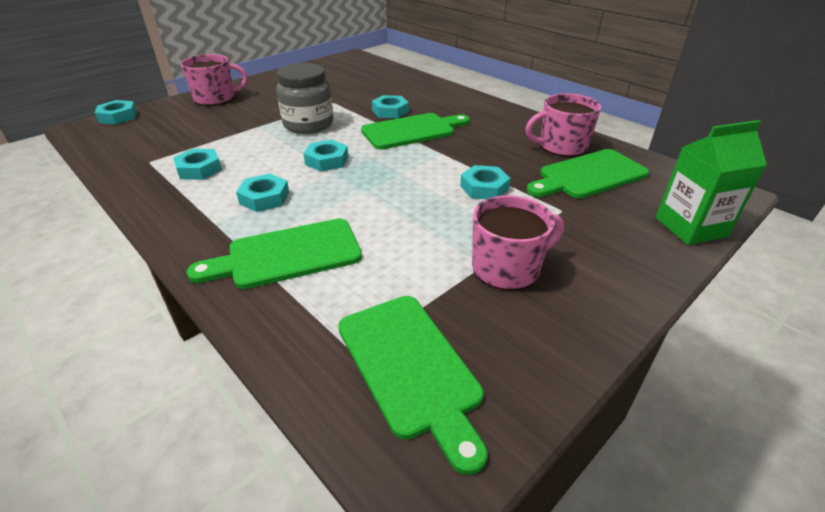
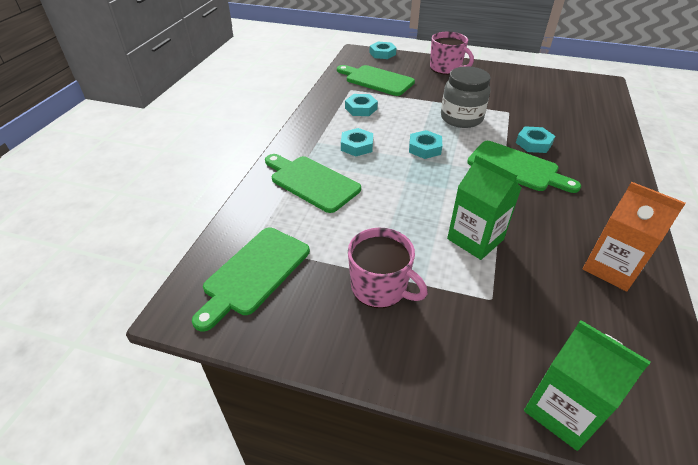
camera: 60 degrees right, 5 degrees up
turquoise nut [460,165,511,199] -> green carton [447,154,521,260]
pink mug [525,93,601,157] -> orange carton [583,182,686,292]
green cutting board [527,149,649,198] -> green cutting board moved to [337,65,415,96]

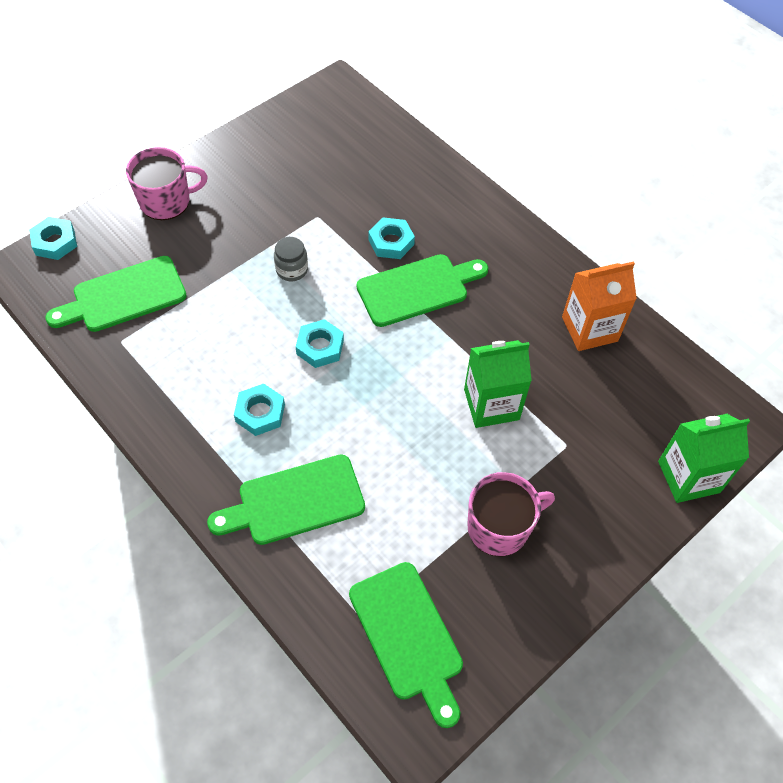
camera: 60 degrees left, 15 degrees up
turquoise nut [345,94,378,116] -> none
grey jar [441,66,491,128] -> grey jar [274,237,308,281], size x0.53

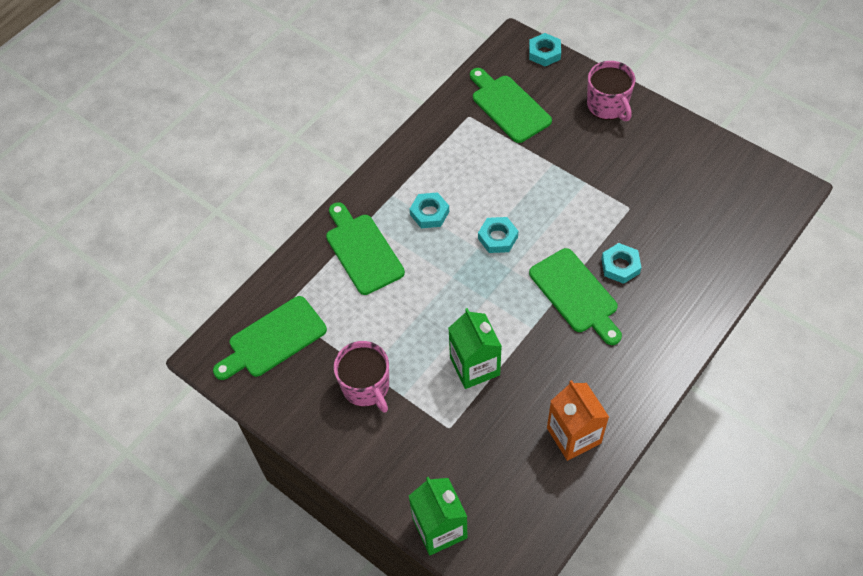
camera: 85 degrees right, 0 degrees up
grey jar [274,237,308,281] -> none

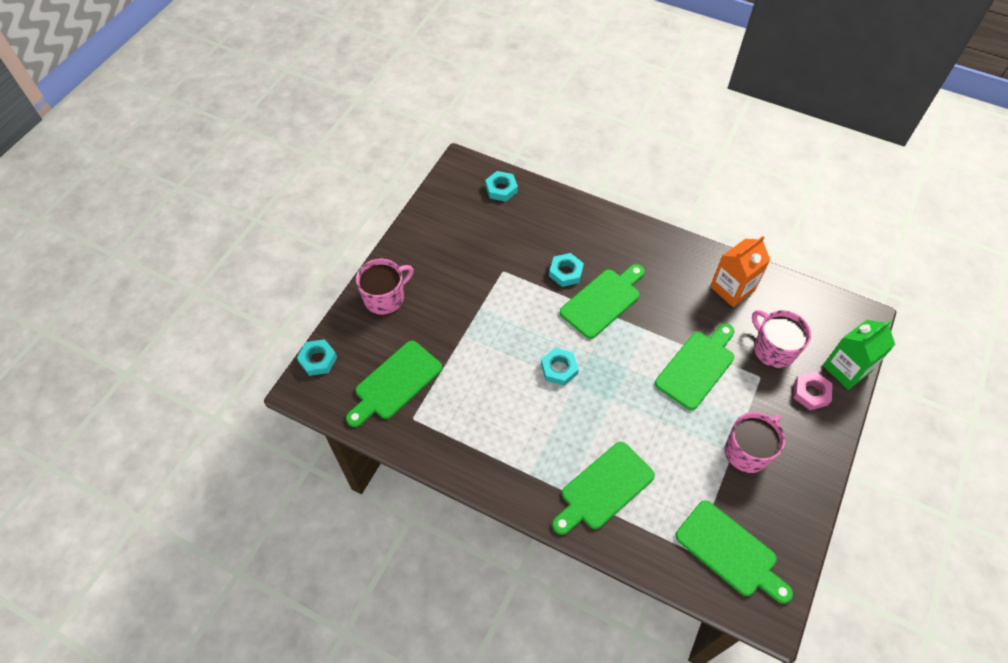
camera: 105 degrees left, 0 degrees up
turquoise nut [410,192,449,228] -> turquoise nut moved to [485,171,518,202]
green carton [448,308,502,389] -> green cutting board [655,323,734,410]
none -> pink mug [752,310,811,369]
none -> pink nut [793,372,833,410]

